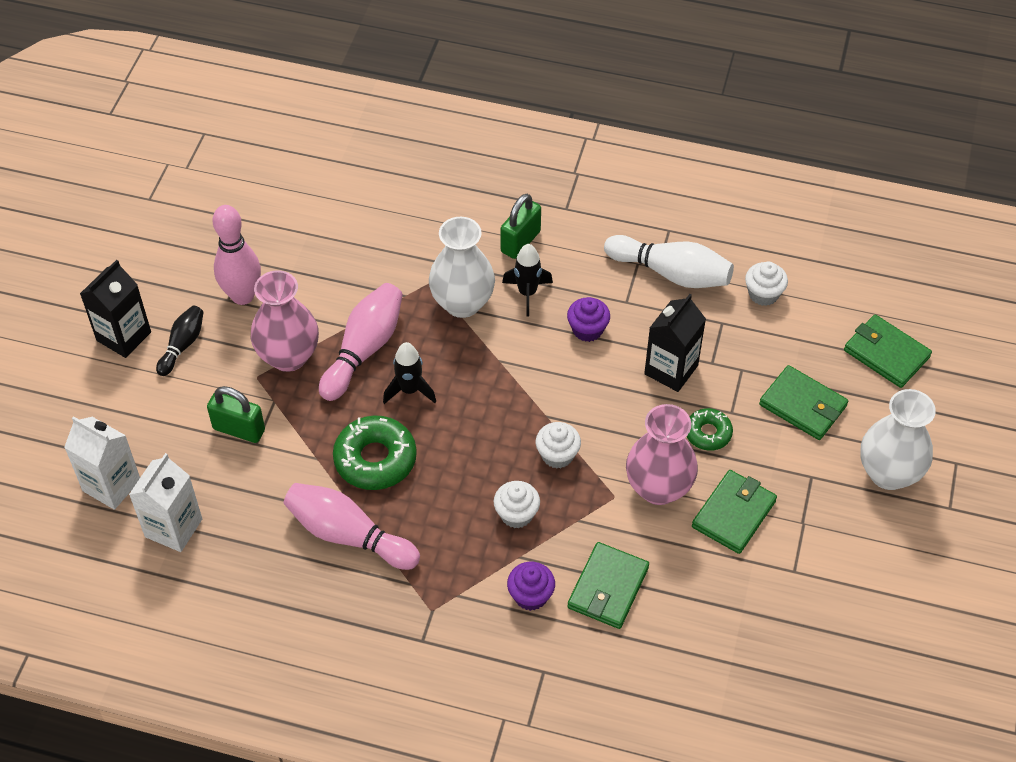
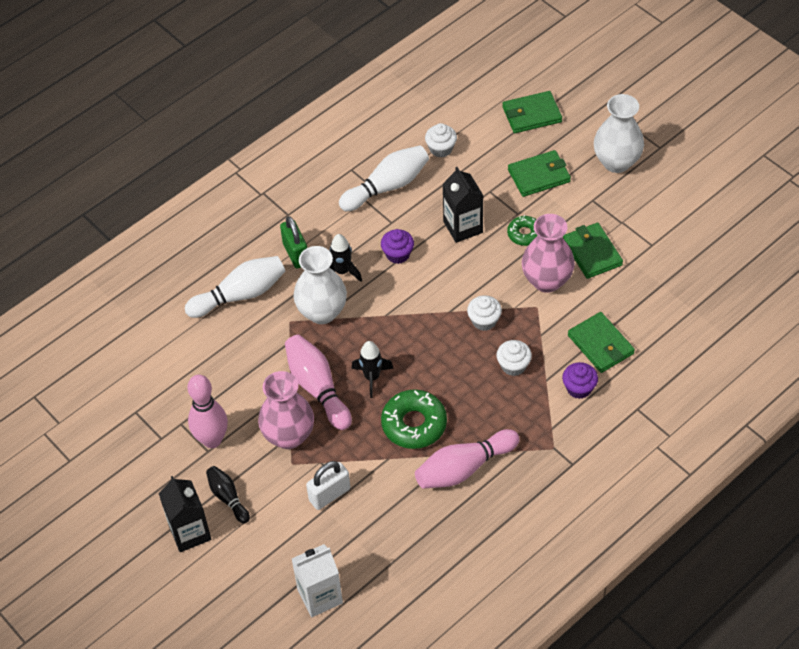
camera: 55 degrees left, 0 degrees up
white carton [129,453,202,552] -> none
green padlock [207,386,265,443] -> white padlock [306,461,350,510]
none -> white bowling pin [185,256,286,318]

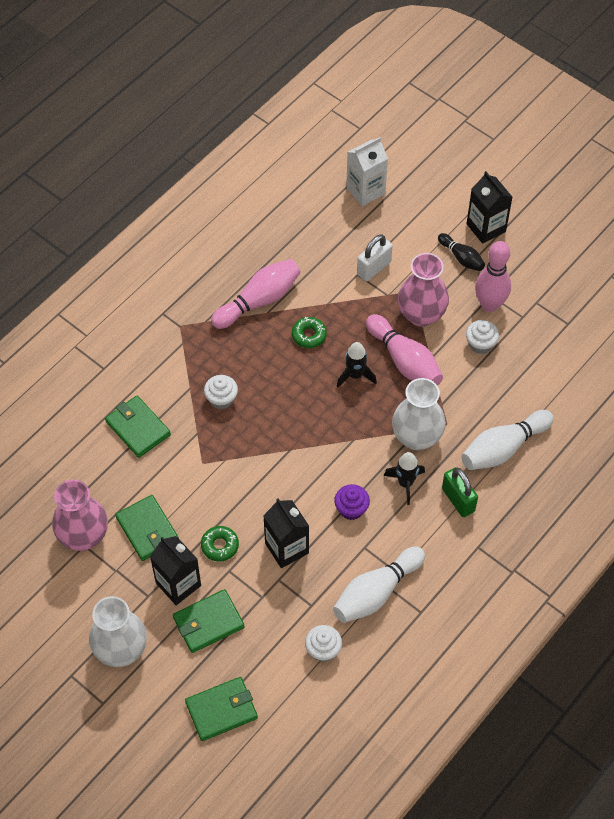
camera: 170 degrees right, 5 degrees up
green donut [381,389,447,449] -> green donut [292,317,327,348], size x0.58
white cupcake [467,295,502,331] -> white cupcake moved to [466,320,499,354]
pink vase [522,214,575,293] -> pink vase moved to [52,479,108,551]
purple cupcake [562,362,598,399] -> none
none -> black carton [150,536,201,605]

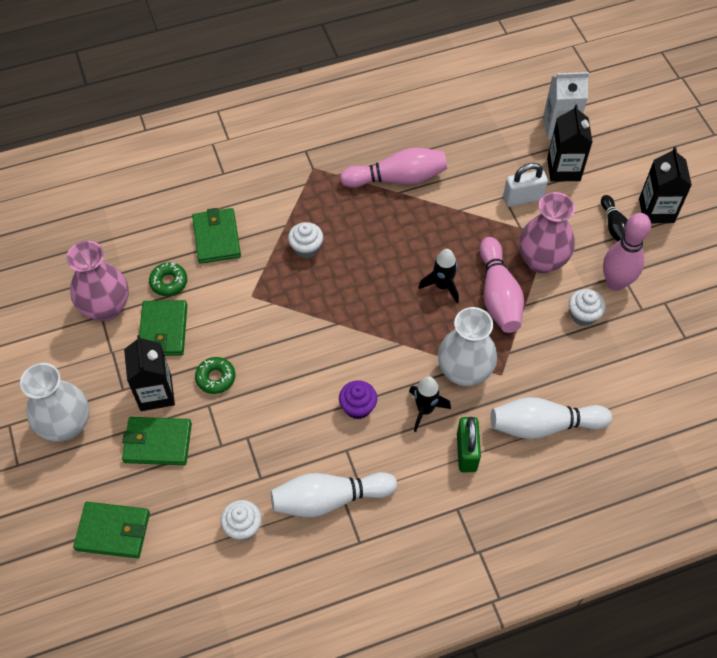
camera: 30 degrees right, 0 degrees up
black carton [263,499,309,568] -> black carton moved to [547,104,592,182]
green donut [292,317,327,348] -> green donut moved to [149,262,187,296]

